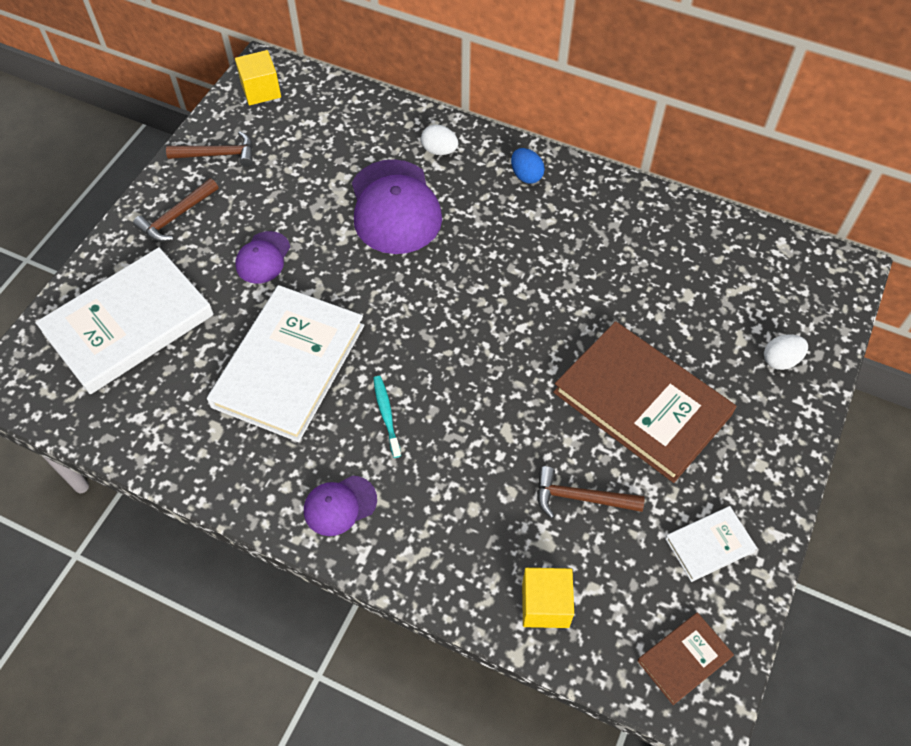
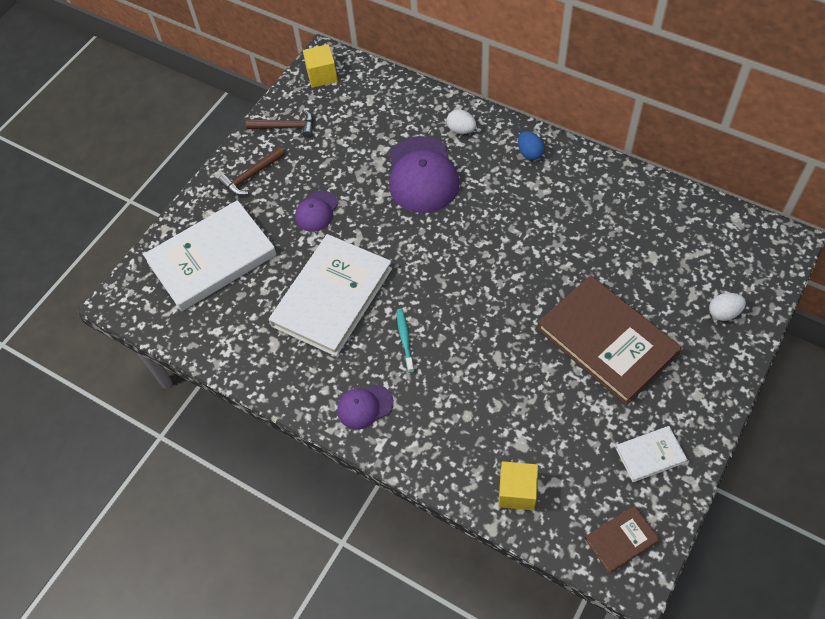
camera: 10 degrees right, 0 degrees up
brown hammer [537,466,645,518] -> none

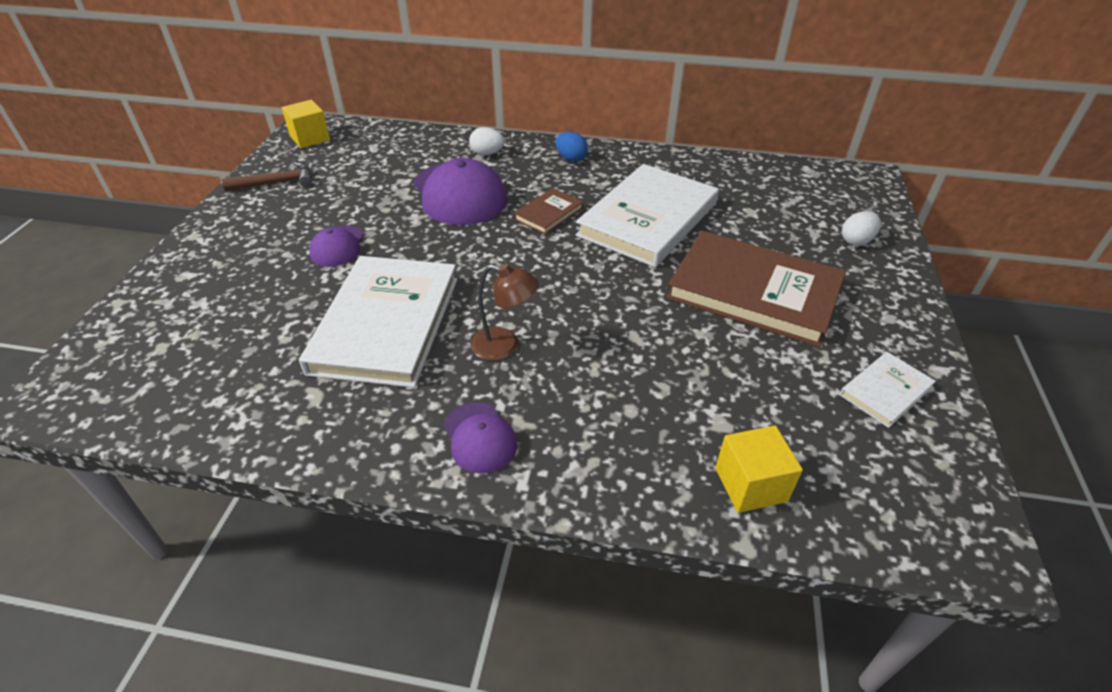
camera: 25 degrees left, 15 degrees down
white book [143,200,277,312] -> white book moved to [576,164,719,267]
brown hammer [218,146,285,195] -> none
purple cap [337,385,394,429] -> purple cap turned 75 degrees counterclockwise [444,402,517,474]
turquoise toothbrush [397,309,414,373] -> brown lamp [471,264,539,361]
brown book [585,505,660,574] -> brown book moved to [514,188,583,235]

